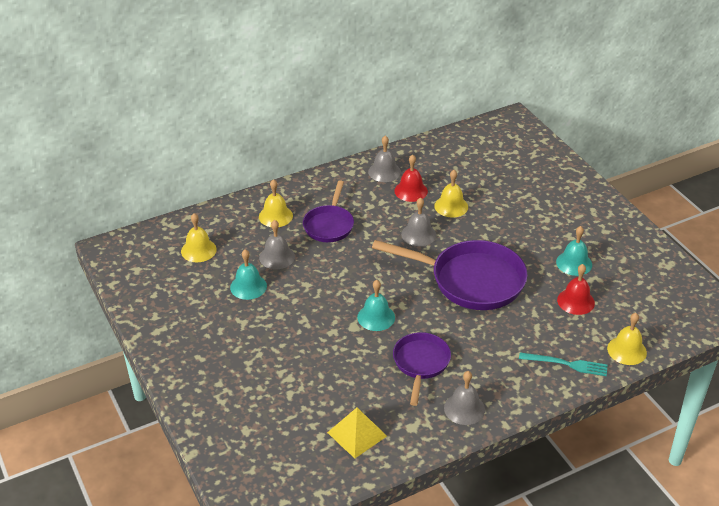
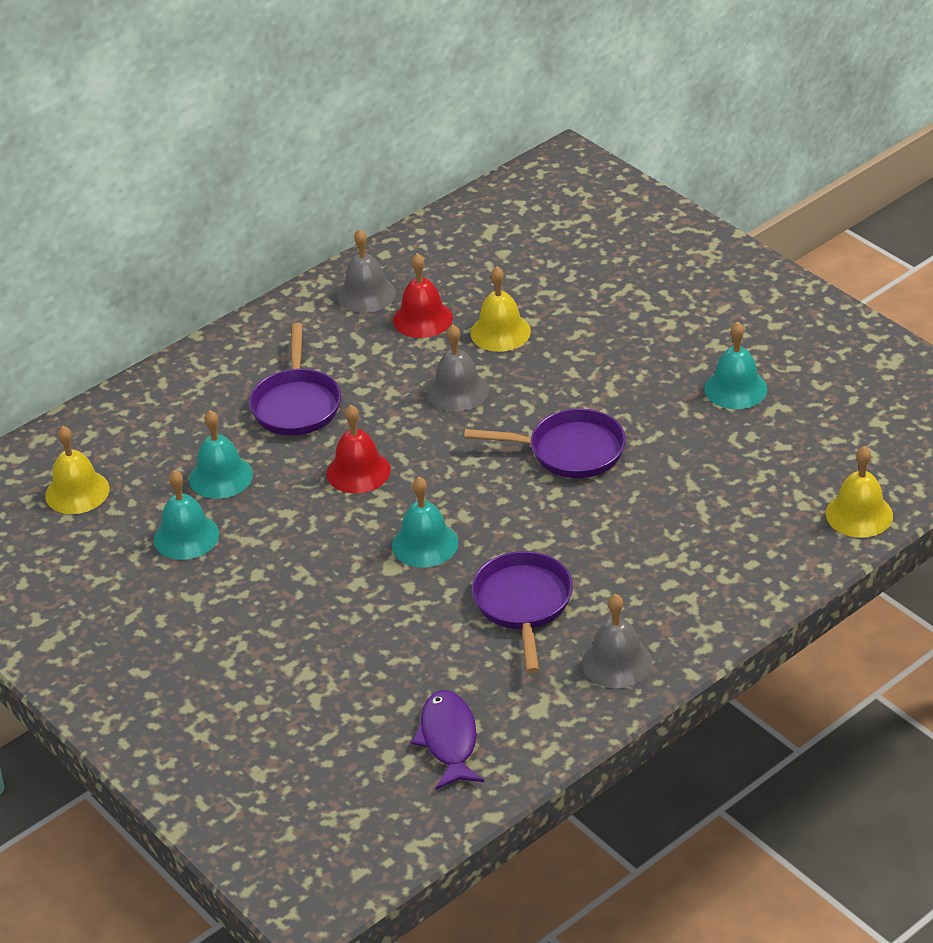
camera: 10 degrees left, 0 degrees up
yellow bell [259,179,293,227] -> none
grey bell [259,220,295,269] -> turquoise bell [189,410,253,499]
yellow pyramid [327,408,387,459] -> purple fish [411,690,484,790]
purple pan [372,240,528,310] -> purple pan [464,409,626,478], size x0.58
turquoise fork [519,352,608,376] -> none
red bell [557,264,595,315] -> red bell moved to [326,405,391,494]

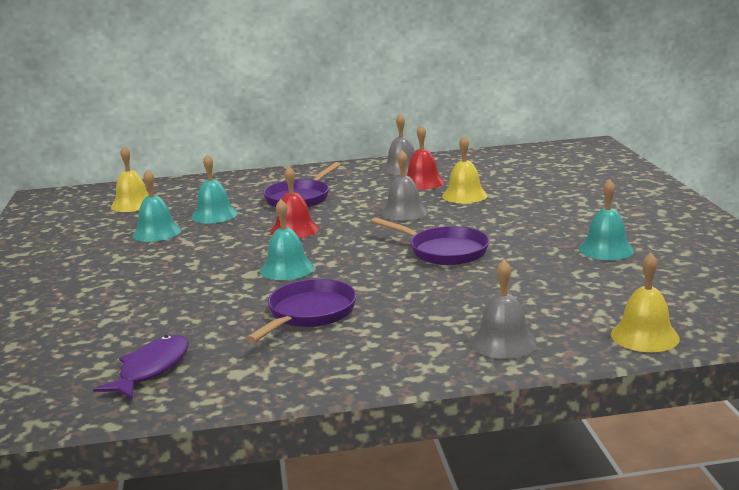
camera: 30 degrees right, 20 degrees down
grey bell [582,594,652,688] -> grey bell moved to [470,260,537,359]

